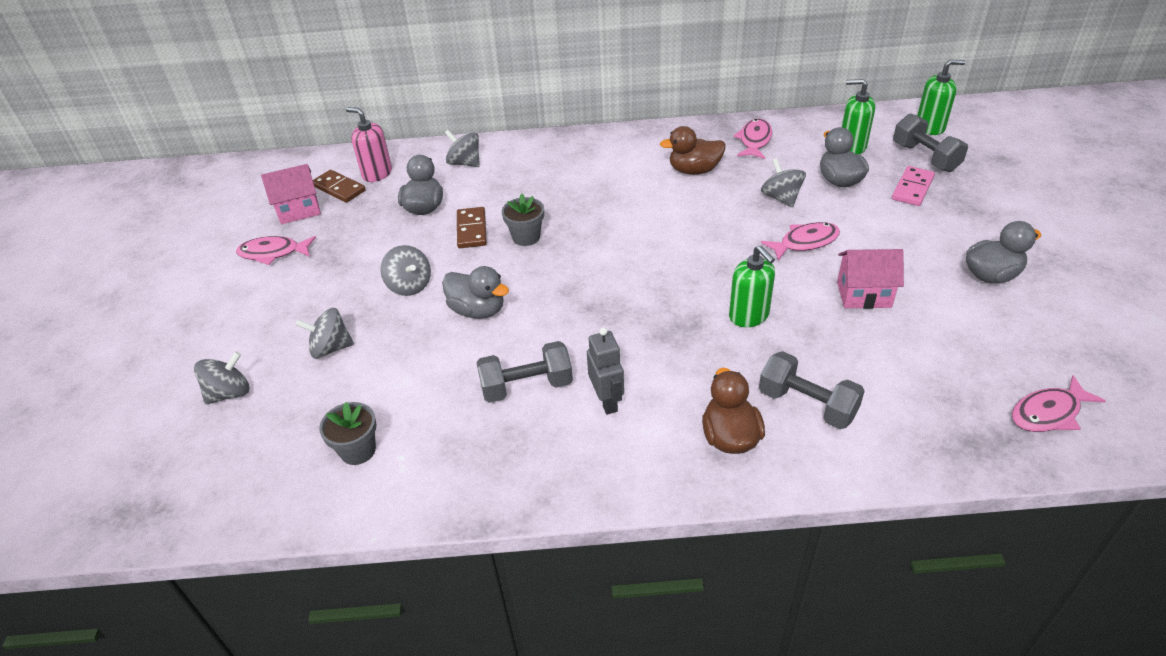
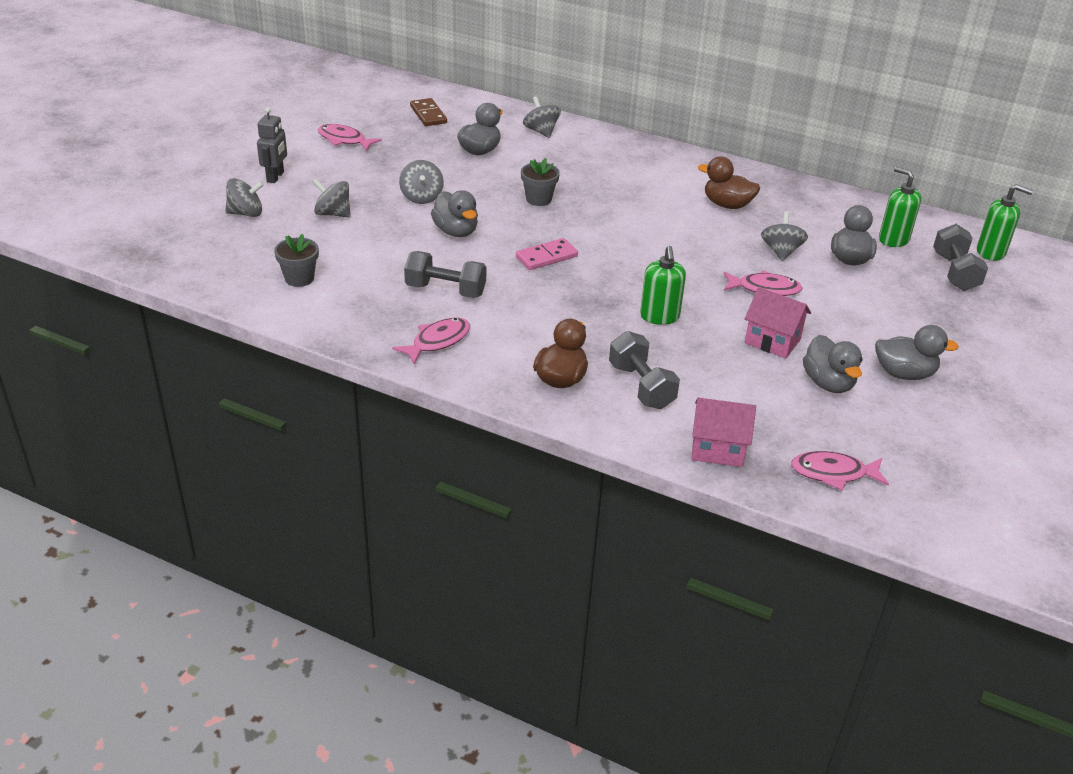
camera: 25 degrees right, 5 degrees down
pink house [261,164,321,224] -> pink house moved to [692,398,756,467]
pink soap dispenser [346,107,392,182] -> none
brown domino [457,207,487,248] -> none
grey robot [587,328,624,415] -> grey robot moved to [257,107,287,183]
pink fish [733,119,772,159] -> pink fish moved to [392,318,470,365]
pink domino [892,166,935,206] -> pink domino moved to [516,238,578,270]
none -> grey duck [803,335,863,393]

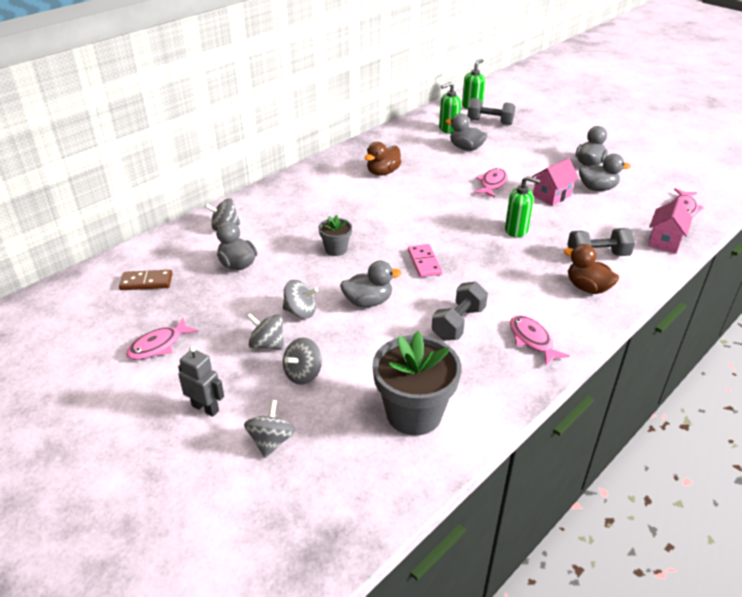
camera: 70 degrees left, 0 degrees up
grey flower pot [274,234,319,287] -> grey flower pot [372,331,462,435], size x1.94
grey spinning top [761,212,808,261] -> grey spinning top moved to [246,313,284,350]

